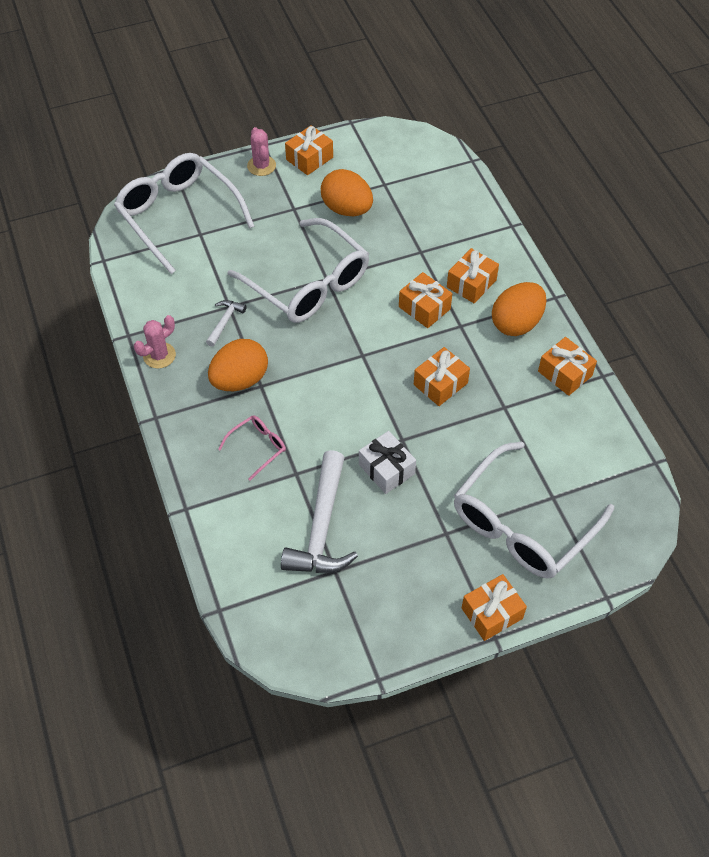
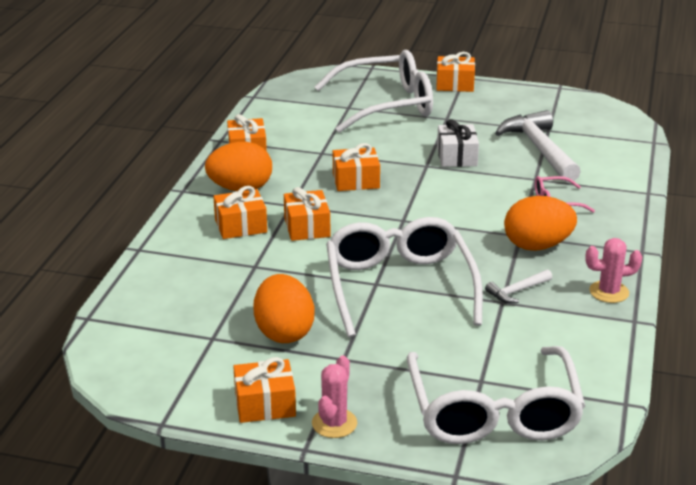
camera: 145 degrees left, 25 degrees down
white hammer [281,450,358,573] -> white hammer turned 60 degrees counterclockwise [495,110,581,183]

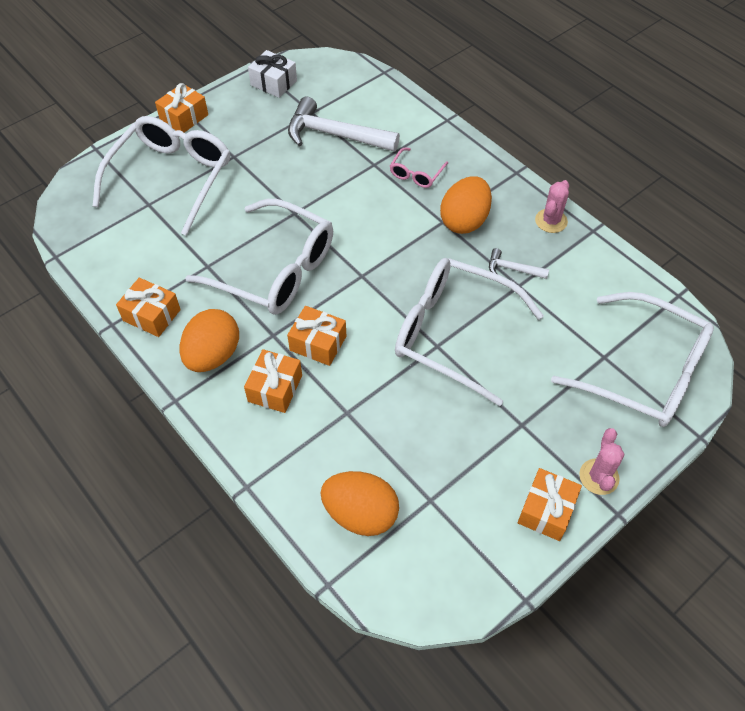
camera: 55 degrees left, 25 degrees up
orange egg [254,274,314,343] -> orange egg moved to [321,471,399,536]
pink cactus [312,356,357,438] -> pink cactus turned 45 degrees clockwise [579,428,624,495]
orange gift [333,143,380,191] -> white glasses [185,199,333,315]
white gift [437,119,479,167] -> white gift moved to [248,50,297,98]
white hammer [485,269,552,303] -> white hammer turned 105 degrees clockwise [489,248,549,279]

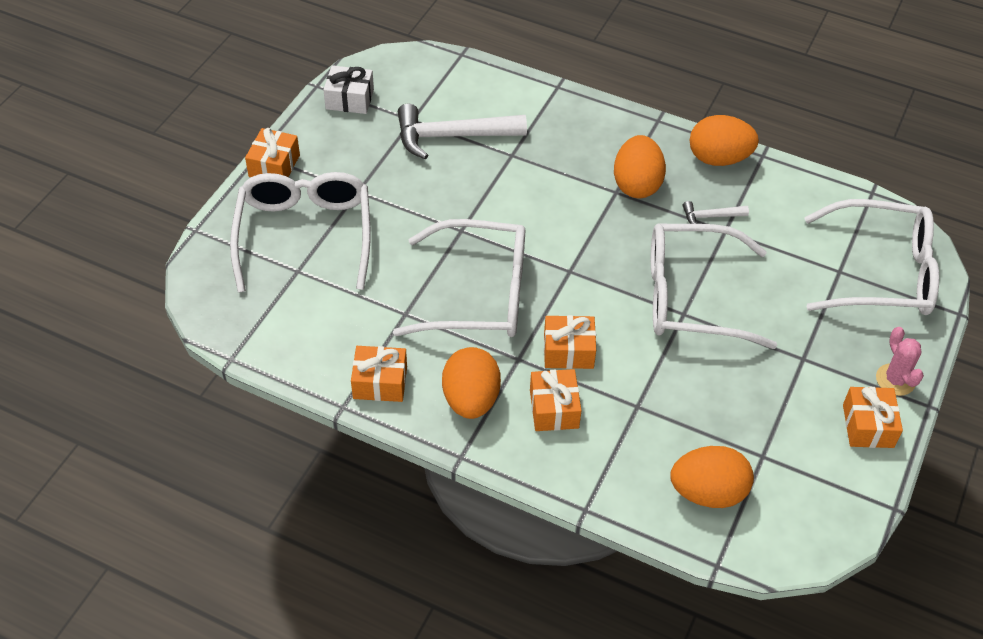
camera: 25 degrees left, 5 degrees down
pink glasses [390,148,448,188] -> none
pink cactus [535,180,569,233] -> orange egg [690,115,759,166]

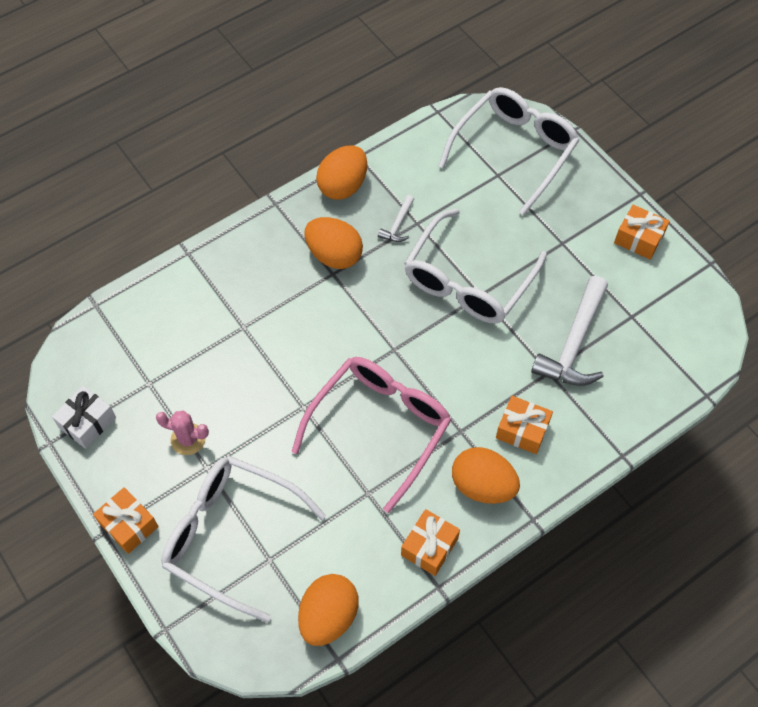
camera: 60 degrees left, 10 degrees up
white glasses [393,219,525,337] -> pink glasses [292,357,451,513]
white hammer [398,104,527,159] -> white hammer moved to [531,276,608,386]
orange gift [544,315,596,369] -> none
orange egg [670,446,754,508] -> orange egg moved to [298,574,359,646]
pink cactus [876,327,924,396] -> pink cactus moved to [156,410,209,455]

